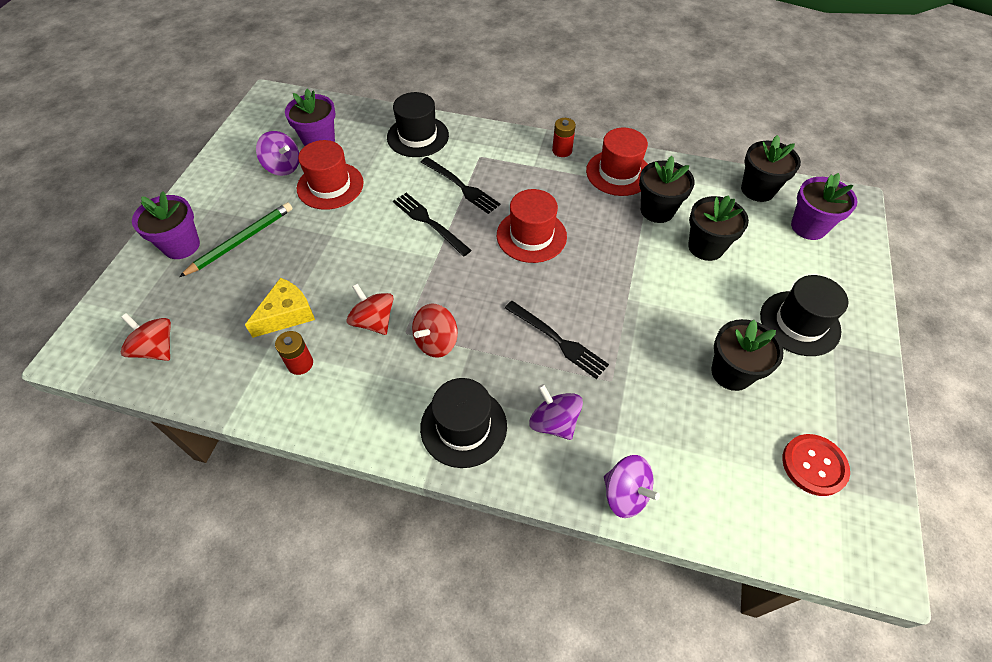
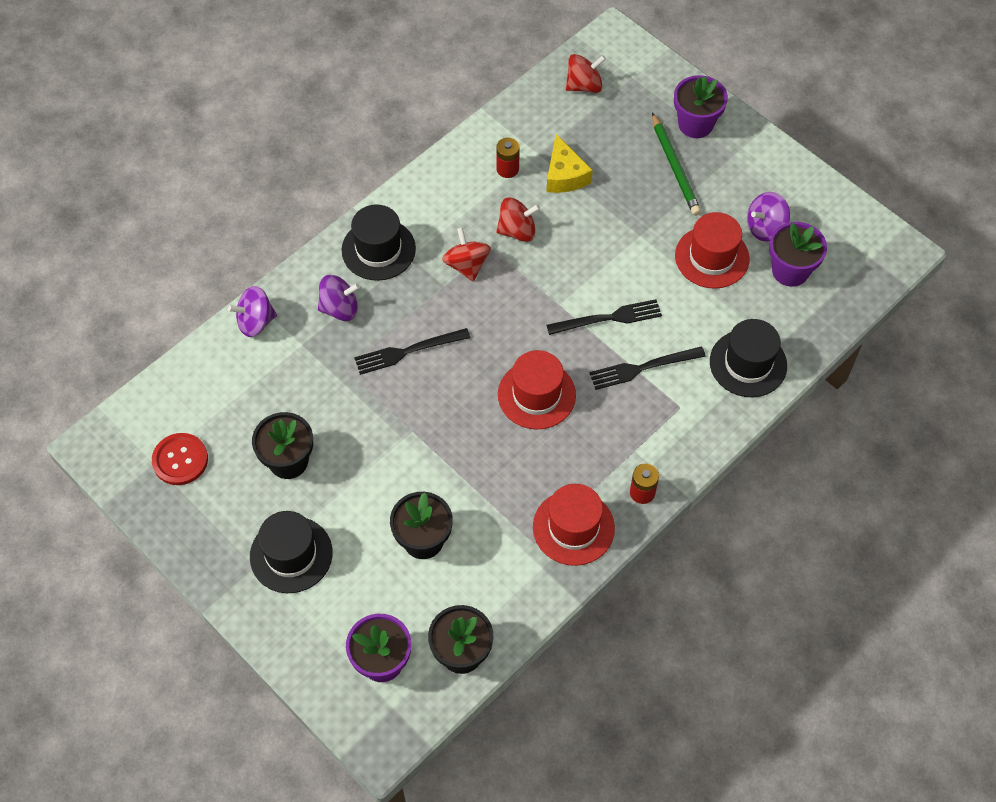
camera: 120 degrees right, 5 degrees up
black flower pot [639,156,695,223] -> none

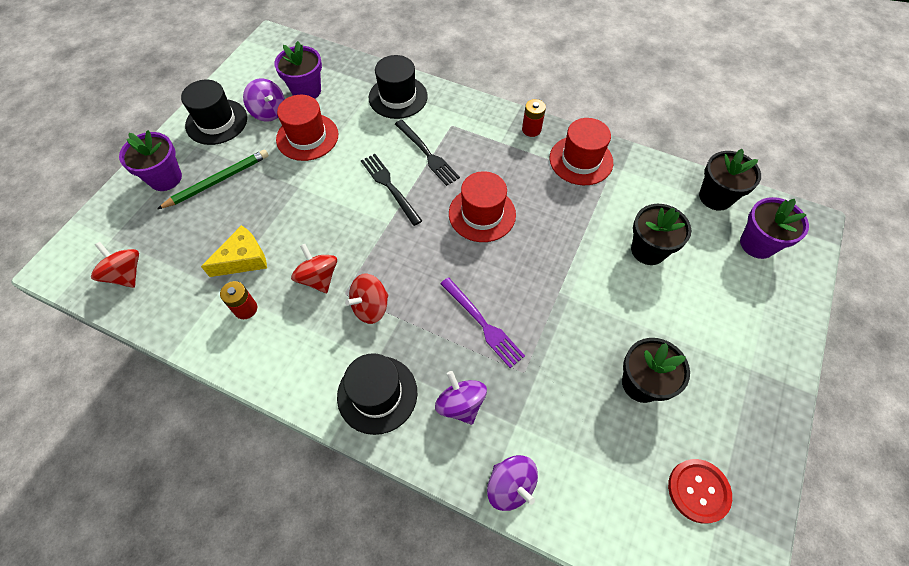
camera: 110 degrees left, 0 degrees up
black hat [250,511,333,593] -> black hat moved to [181,80,247,145]
black fork [354,328,470,375] -> purple fork [440,277,525,368]

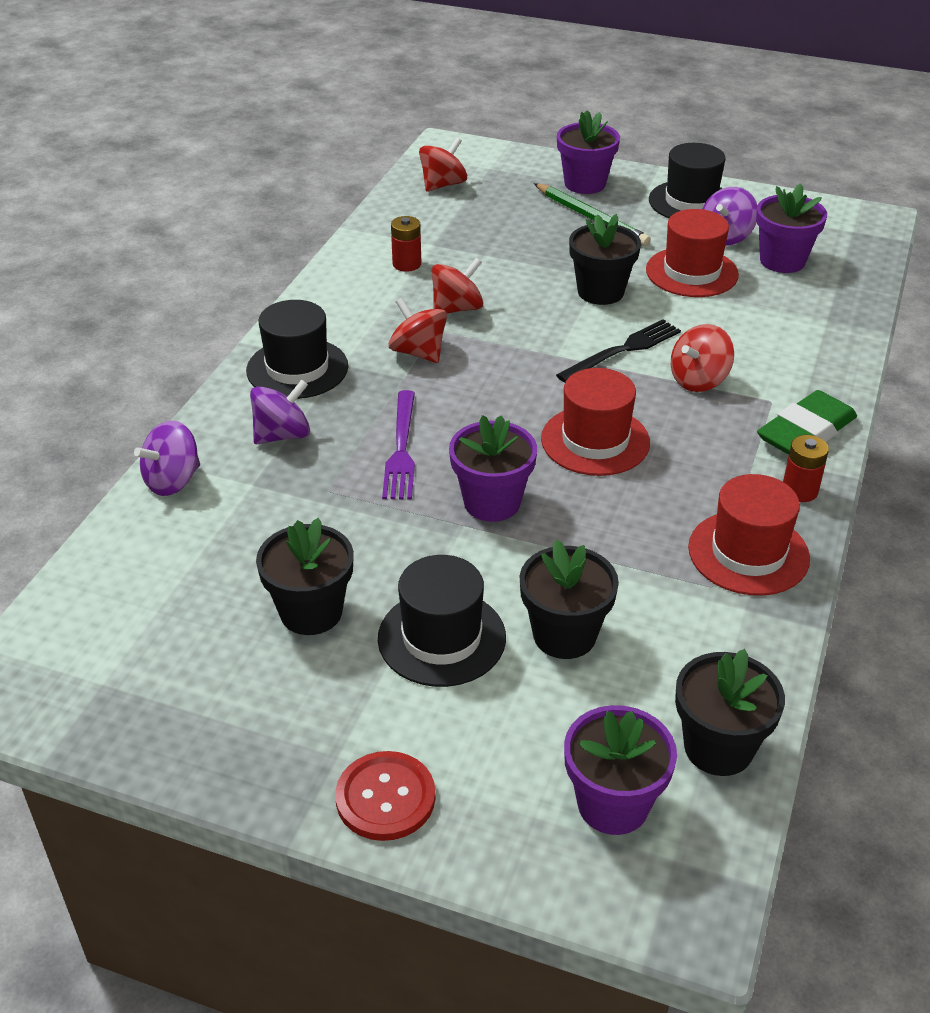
camera: 85 degrees right, 20 degrees down
yellow cheese [201,225,267,277] -> none
black hat [369,55,428,119] -> black hat moved to [378,555,506,687]
black fork [395,120,460,186] -> red spinning top [671,324,734,392]
purple fork [440,277,525,368] -> purple fork turned 45 degrees counterclockwise [382,390,415,500]
red button [668,459,732,524] -> red button moved to [335,751,435,841]
none -> purple flower pot [449,415,537,522]
none -> black flower pot [569,214,641,305]
none -> green eraser [757,390,857,455]

